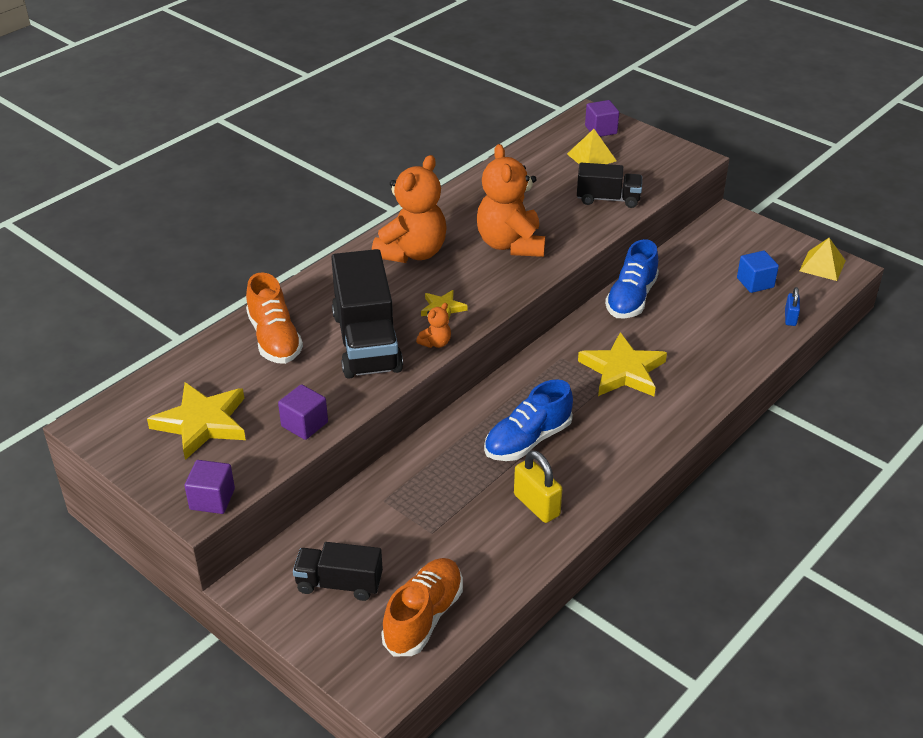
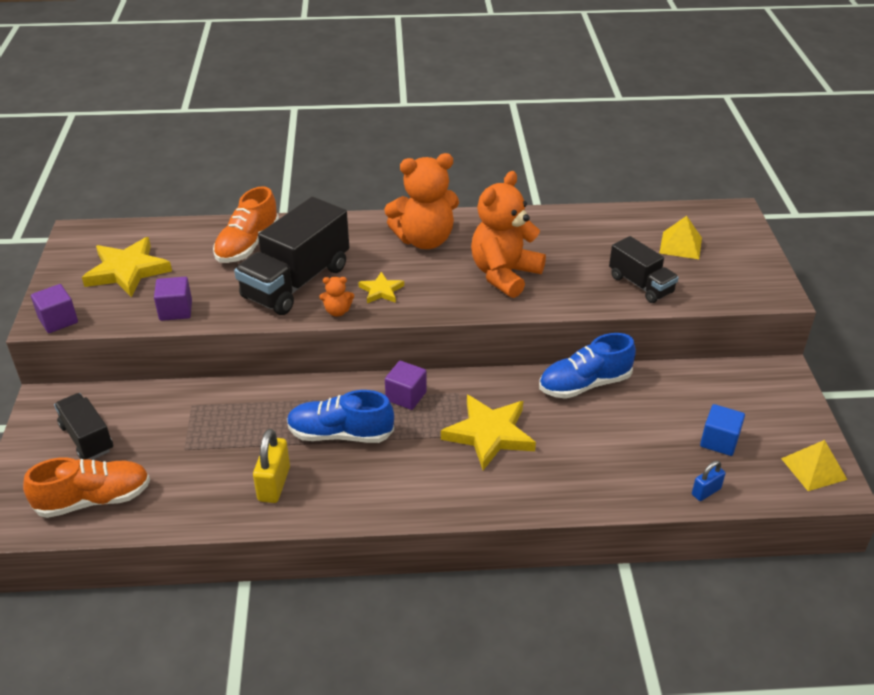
camera: 45 degrees right, 0 degrees up
purple cube [585,100,619,137] -> purple cube moved to [385,361,427,410]

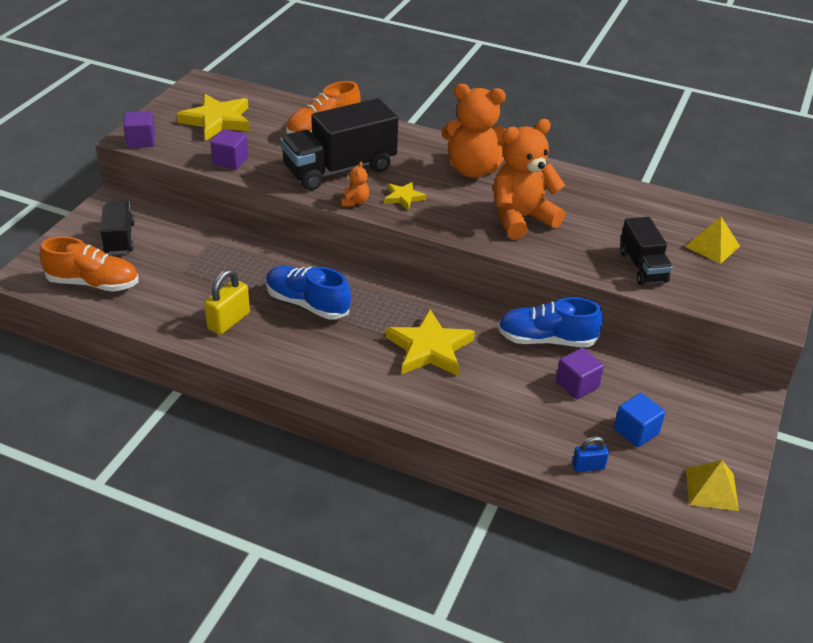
camera: 25 degrees right, 0 degrees up
orange teddy bear [319,277,354,317] -> orange teddy bear turned 105 degrees counterclockwise [341,161,369,207]
purple cube [385,361,427,410] -> purple cube moved to [556,348,604,399]

